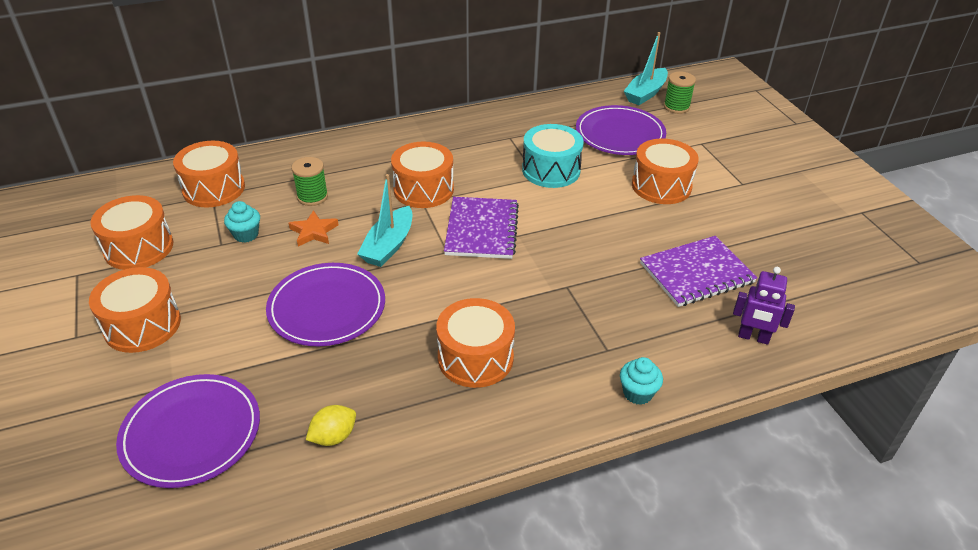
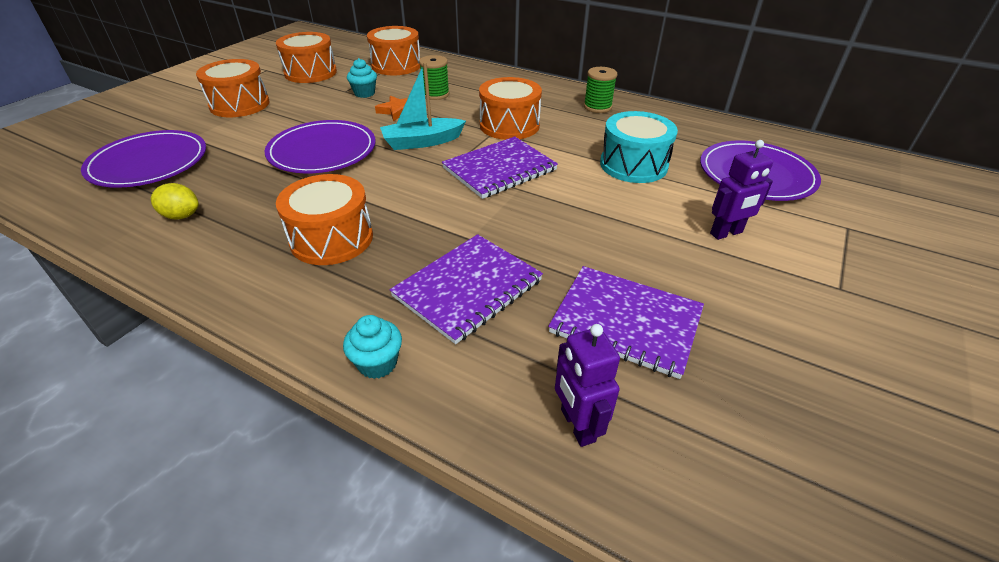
camera: 50 degrees right, 0 degrees up
turquoise boat [624,32,668,105] -> none
orange drum [632,139,699,204] -> purple robot [710,140,773,240]
green spool [664,72,696,114] -> green spool moved to [584,67,617,113]
none -> purple notebook [390,234,543,344]

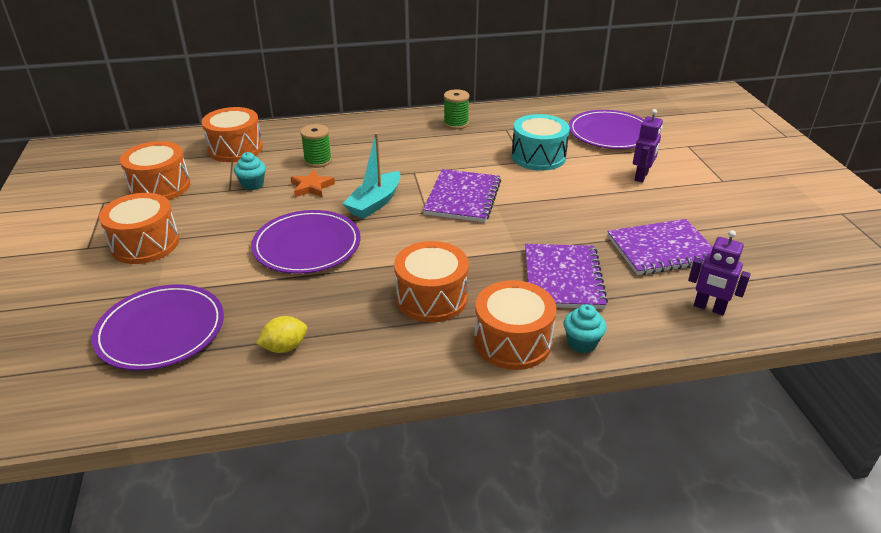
camera: 40 degrees left, 5 degrees down
orange drum [479,77,542,140] -> orange drum moved to [474,280,556,370]

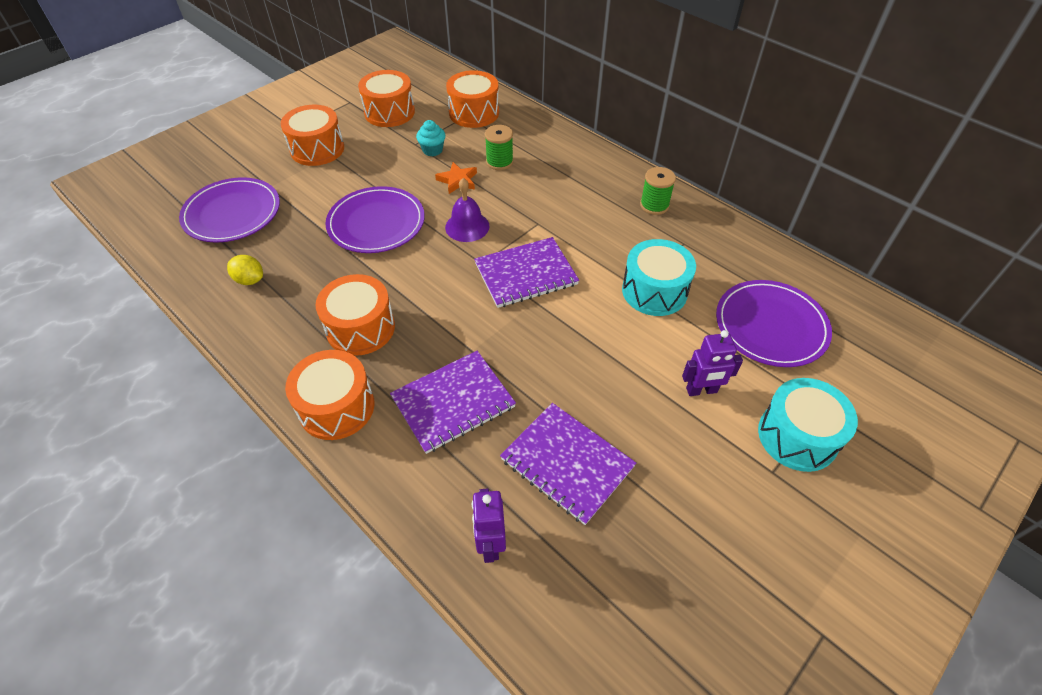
camera: 55 degrees right, 15 degrees up
turquoise boat [343,132,401,219] -> purple bell [445,178,490,242]
turquoise cupcake [564,304,607,353] -> none
none -> turquoise drum [758,378,858,472]

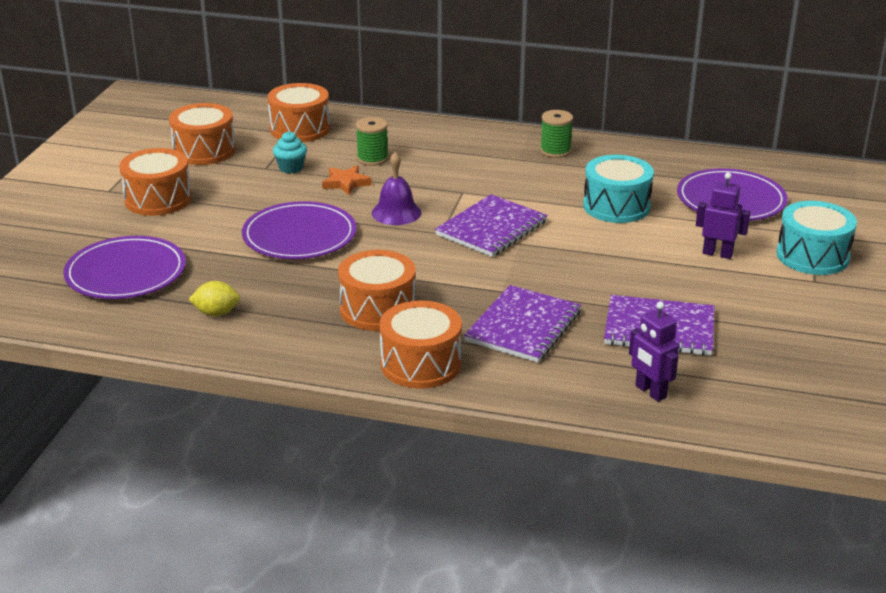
camera: 30 degrees left, 20 degrees down
purple robot [682,330,743,396] -> purple robot turned 120 degrees counterclockwise [696,173,750,259]

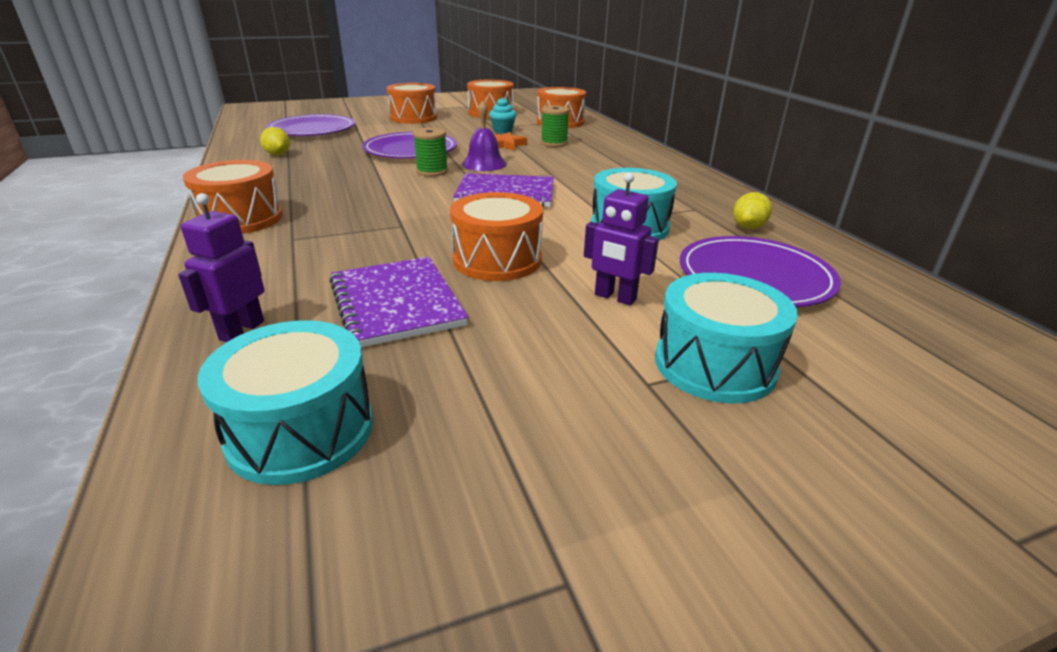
camera: 55 degrees right, 0 degrees up
orange drum [338,250,415,331] -> orange drum moved to [450,192,543,281]
purple notebook [464,285,581,363] -> none
green spool [540,110,573,158] -> green spool moved to [413,128,448,176]
purple robot [696,173,750,259] -> purple robot turned 135 degrees clockwise [584,172,659,306]
none -> turquoise drum [198,320,373,485]
none -> yellow lemon [733,192,772,229]

